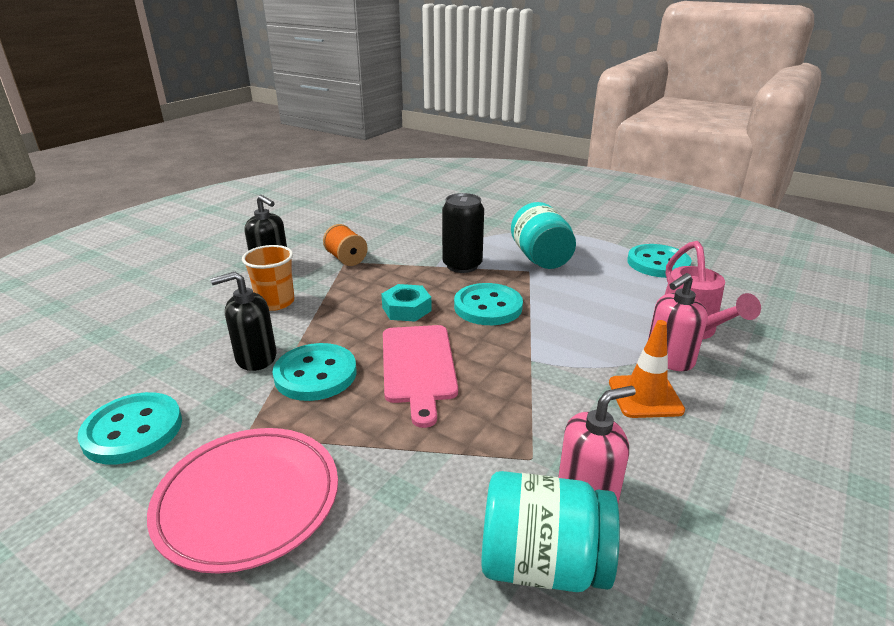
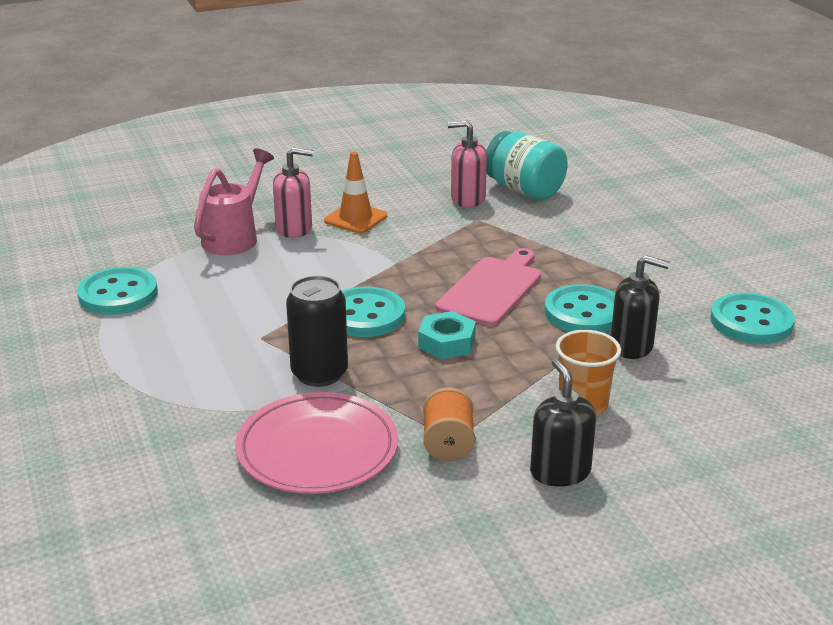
camera: 145 degrees left, 0 degrees up
pink plate [147,428,338,574] -> pink plate moved to [235,392,398,494]
turquoise jar [511,202,576,269] -> none

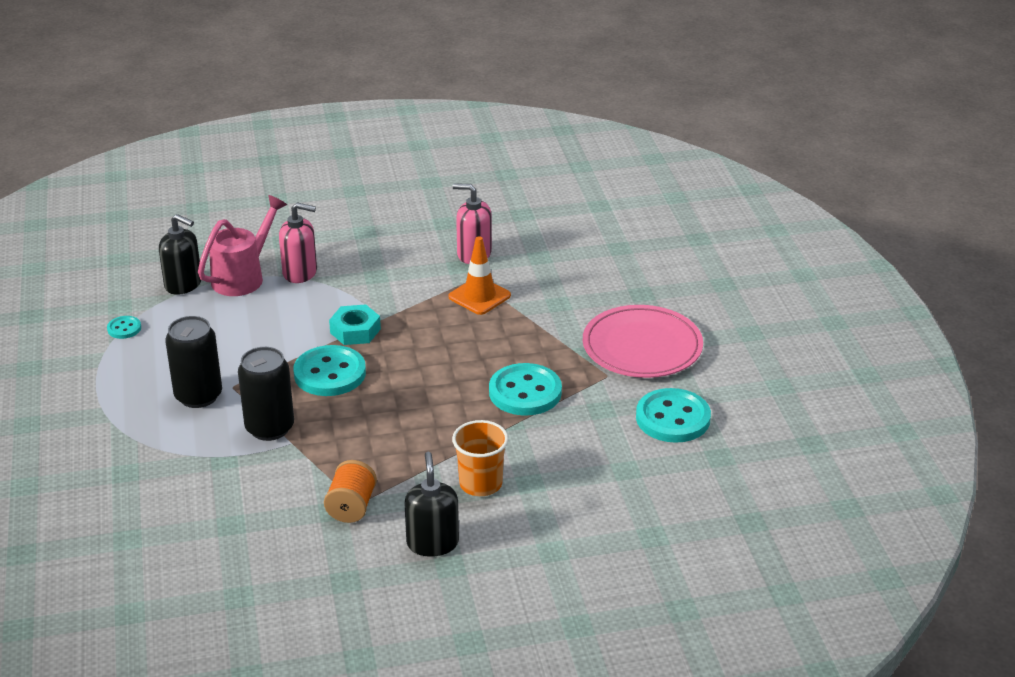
camera: 10 degrees right, 5 degrees up
turquoise button [77,267,158,315] -> turquoise button [107,316,141,339], size x0.48
pink plate [235,392,398,494] -> pink plate moved to [583,305,703,378]
orange traffic cone [324,152,387,234] -> orange traffic cone moved to [448,236,511,315]
turquoise nut [418,311,476,359] -> turquoise nut moved to [329,304,381,345]
pink cutting board [436,248,541,326] -> none
turquoise jar [486,131,568,200] -> none
black soap dispenser [611,255,670,359] -> black soap dispenser moved to [159,214,201,295]
none -> black can [165,316,222,408]

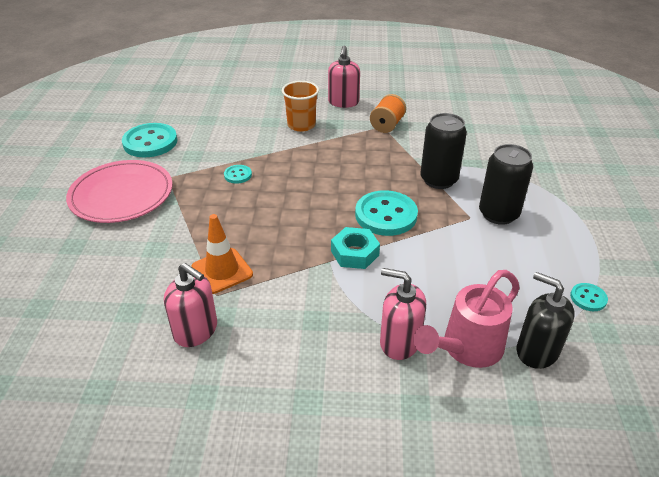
camera: 165 degrees left, 5 degrees up
black soap dispenser [404,452,459,557] -> pink soap dispenser [328,46,360,108]
turquoise button [489,363,562,416] -> turquoise button [224,165,252,184], size x0.48

